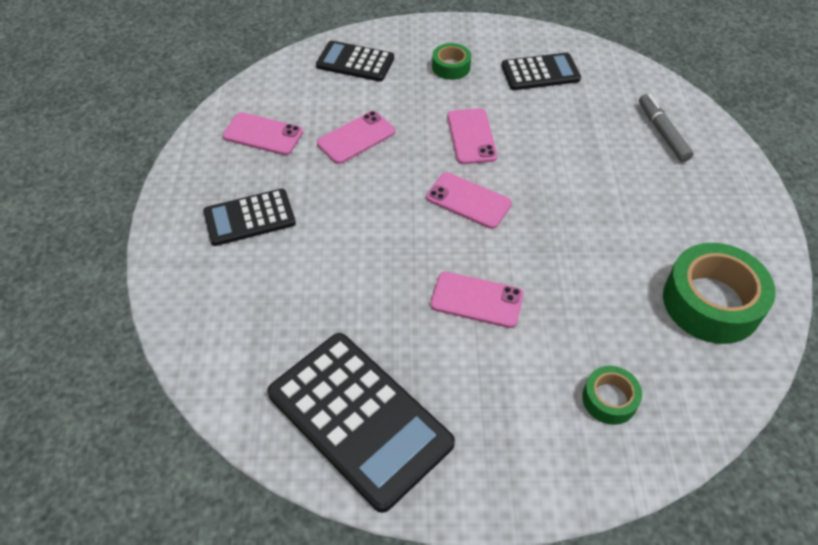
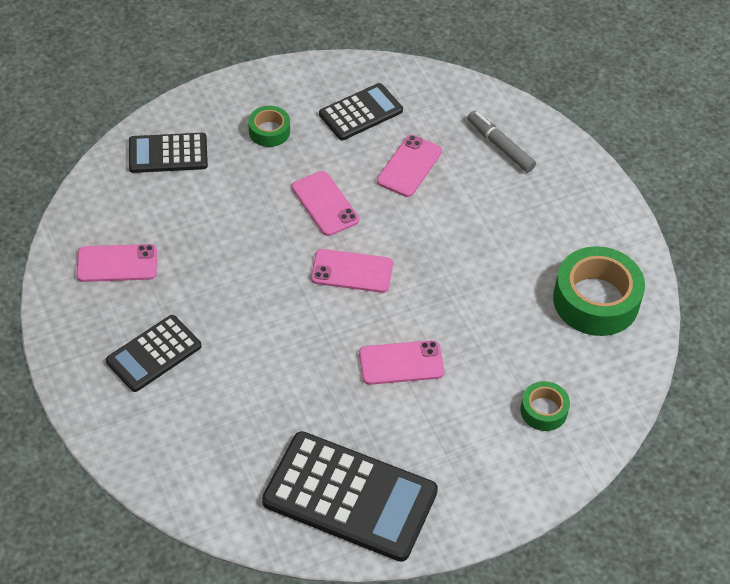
camera: 25 degrees left, 0 degrees up
pink phone [317,111,395,164] -> pink phone moved to [377,135,442,197]

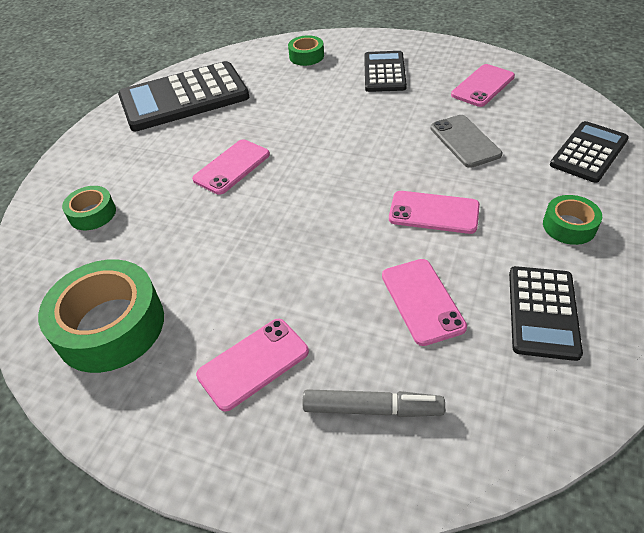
camera: 140 degrees right, 5 degrees down
pink phone [311,249,393,293] -> pink phone moved to [196,319,309,412]
none -> green tape [288,35,324,66]
none -> grey phone [431,115,502,168]

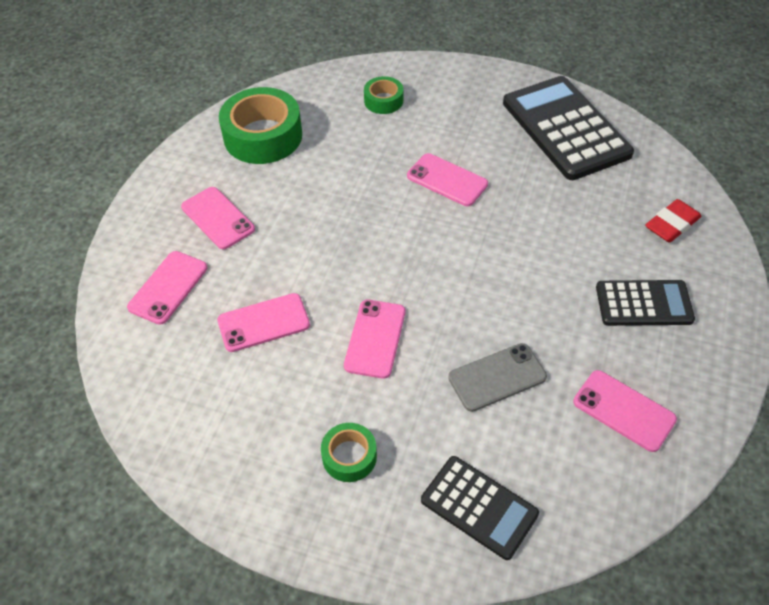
camera: 85 degrees right, 5 degrees up
green tape [288,35,324,66] -> red eraser [645,199,702,243]
grey marker [303,389,445,417] -> pink phone [127,251,207,325]
black calculator [509,266,583,361] -> none

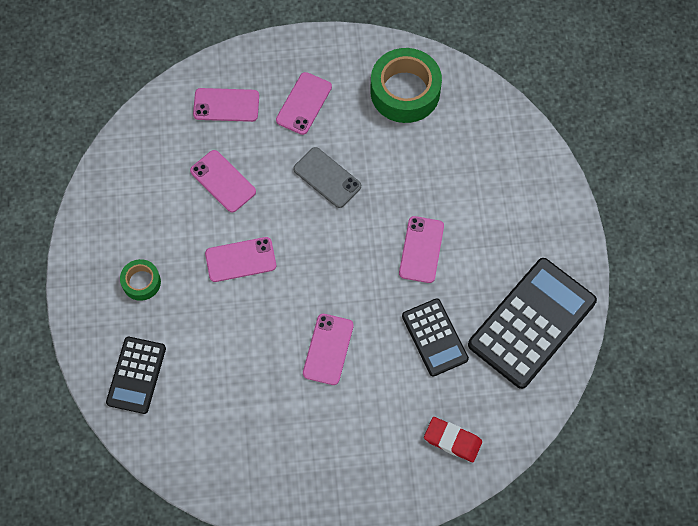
camera: 65 degrees right, 15 degrees up
green tape [364,76,403,114] -> none
grey phone [448,343,547,412] -> grey phone moved to [293,147,361,208]
pink phone [573,370,677,452] -> pink phone moved to [303,314,354,385]
black calculator [596,280,695,326] -> black calculator moved to [402,298,469,377]

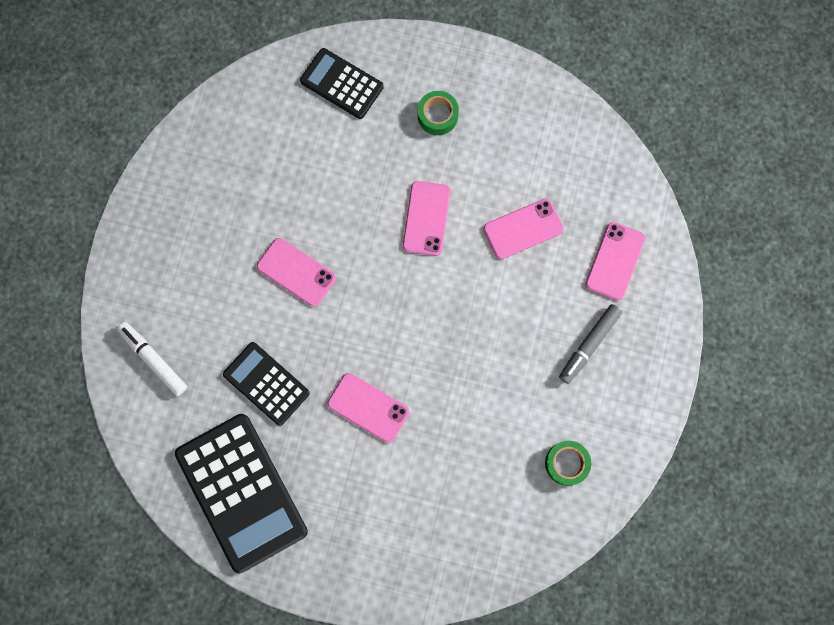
camera: 110 degrees right, 10 degrees up
pink phone [276,72,332,135] -> grey marker [559,304,622,384]
grey phone [293,147,361,208] -> none
green tape [370,48,442,123] -> green tape [545,441,591,486], size x0.52
black calculator [402,298,469,377] -> black calculator turned 45 degrees clockwise [223,342,310,426]
red eraser [424,417,482,462] -> white marker [117,322,187,396]

